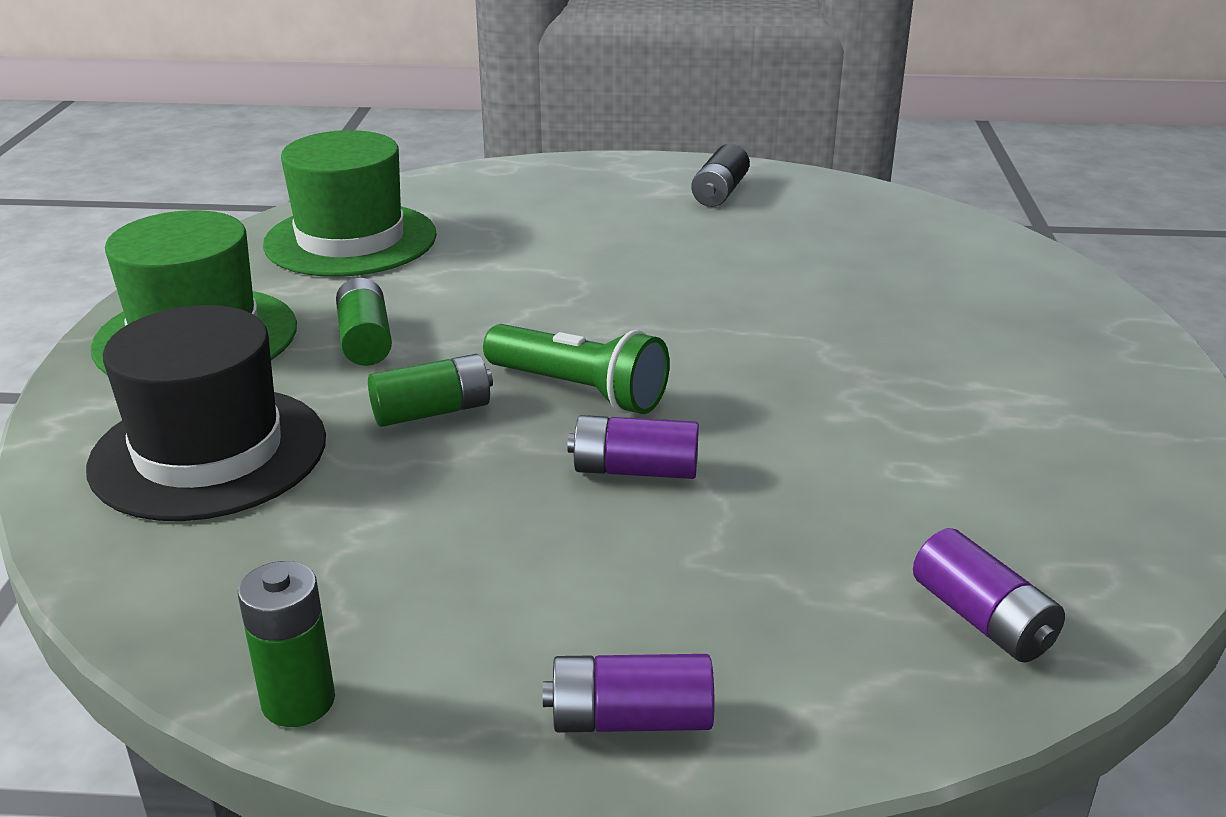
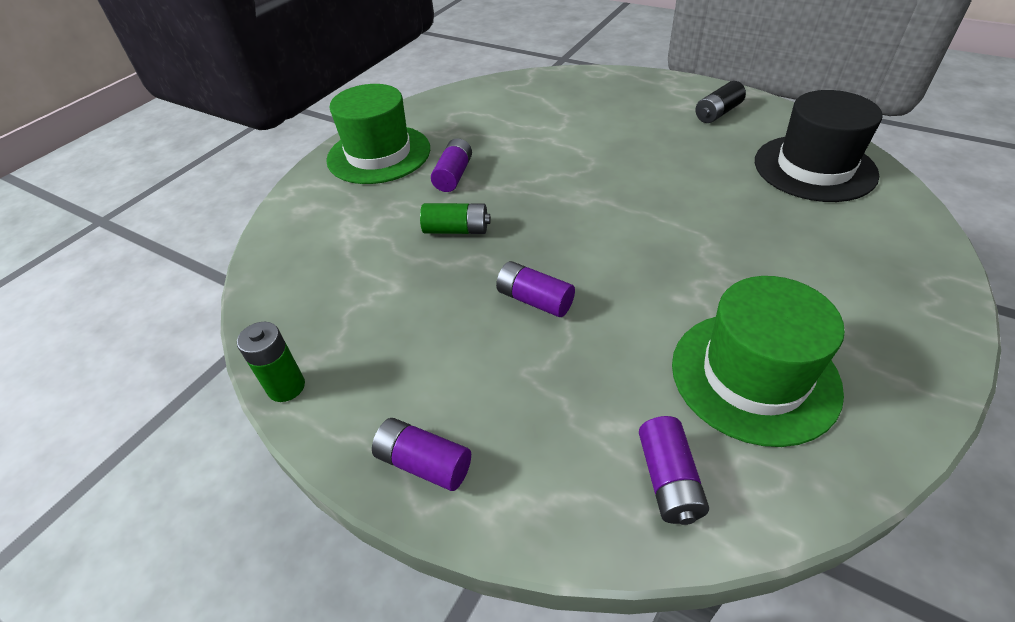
camera: 30 degrees right, 15 degrees up
black hat [86,305,326,521] -> black hat moved to [755,90,883,202]
green hat [263,130,437,277] -> green hat moved to [672,276,845,447]
green battery [336,278,392,366] -> purple battery [431,138,472,192]
green flashlight [483,324,670,414] -> none

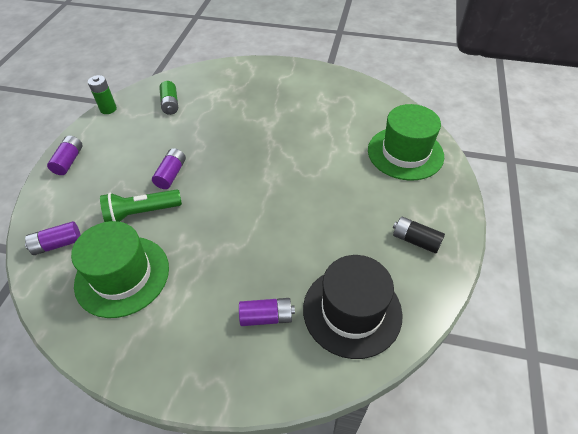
camera: 70 degrees right, 5 degrees up
green hat [326,84,430,184] -> green hat moved to [368,104,444,181]
green battery [420,203,491,234] -> green battery moved to [159,81,178,115]
purple battery [431,138,472,192] -> purple battery moved to [239,298,295,326]
none -> green flashlight [100,189,182,222]

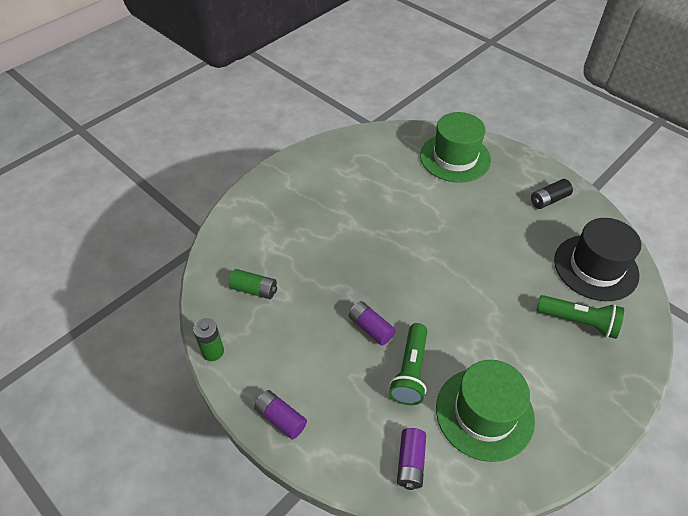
camera: 60 degrees left, 0 degrees up
purple battery [239,298,295,326] -> green flashlight [536,295,624,339]

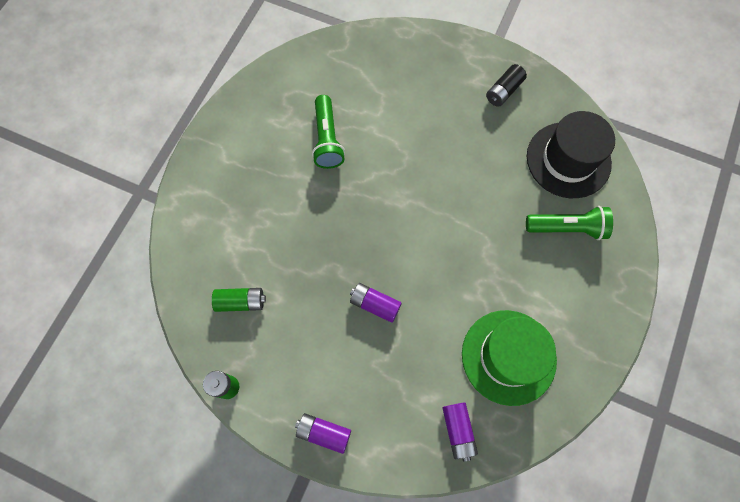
camera: 20 degrees left, 20 degrees up
green flashlight [389,323,427,405] -> green flashlight moved to [312,95,345,169]
green hat [420,112,491,183] -> none

